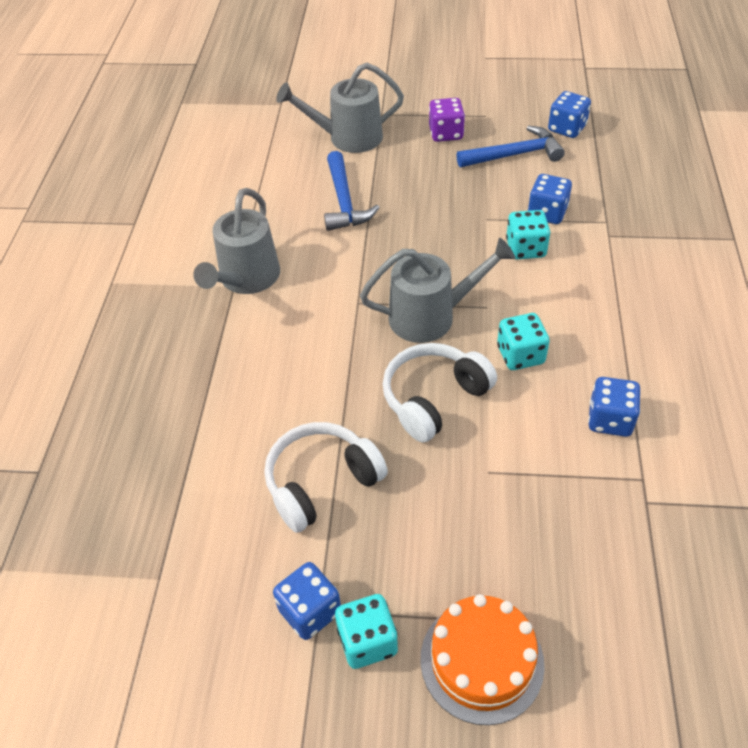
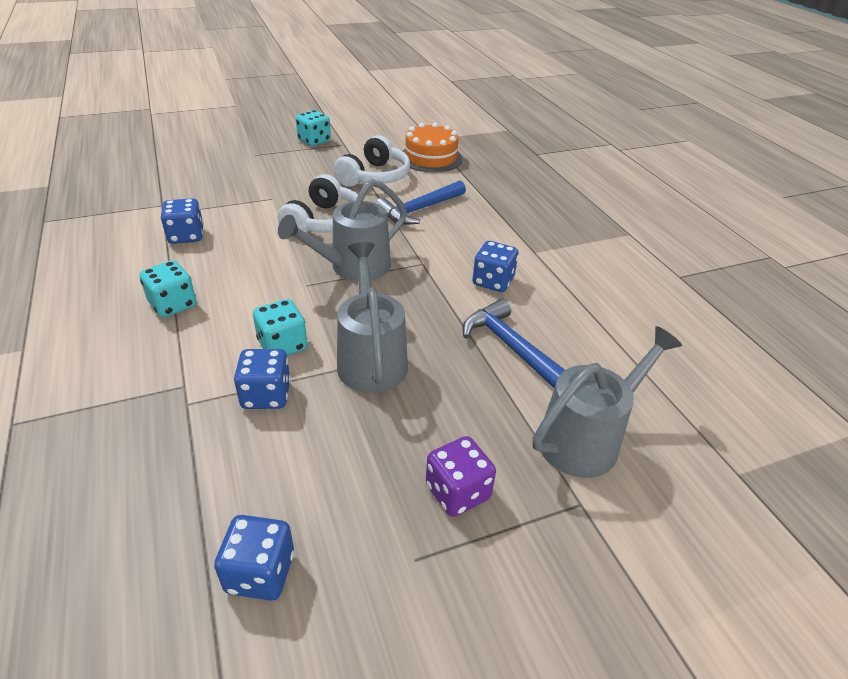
camera: 150 degrees right, 10 degrees down
grey watering can [193,188,280,294] -> grey watering can moved to [337,242,408,393]
blue dice [273,562,341,640] -> blue dice moved to [472,241,518,292]
orange cake [420,594,545,725] -> orange cake moved to [403,122,463,173]
blue hammer [457,126,565,167] -> blue hammer moved to [375,180,466,225]
turquoise dice [497,313,550,370] -> turquoise dice moved to [140,260,197,318]

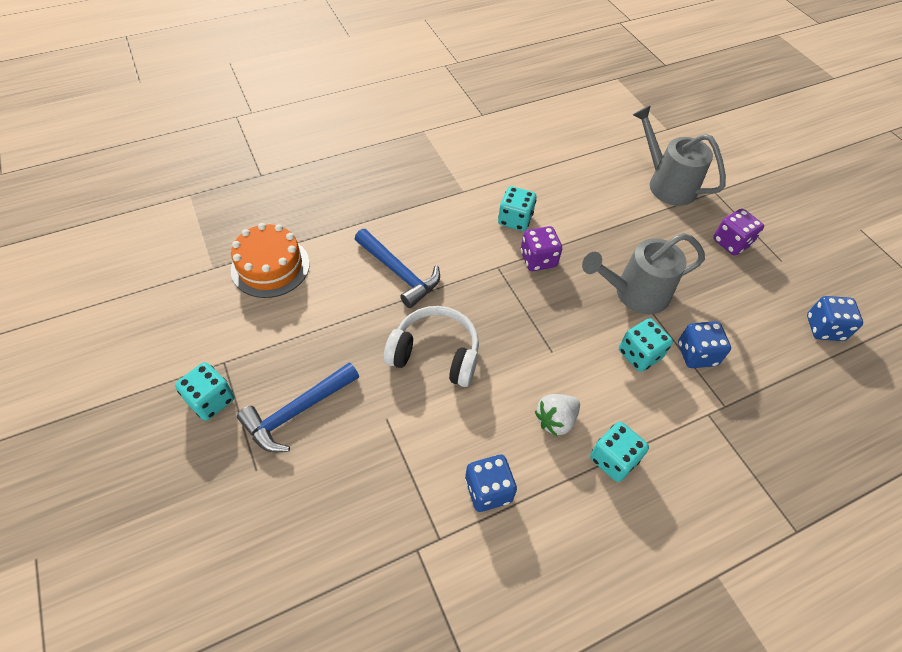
camera: 95 degrees left, 15 degrees up
grey watering can [278,179,407,281] -> none
white headphones [333,135,410,187] -> none
blue hammer [463,299,565,388] -> blue hammer moved to [237,362,359,452]
blue dice [472,241,518,292] -> turquoise dice [498,186,537,231]
none -> purple dice [521,226,562,271]
none -> white strawberry [535,394,580,436]

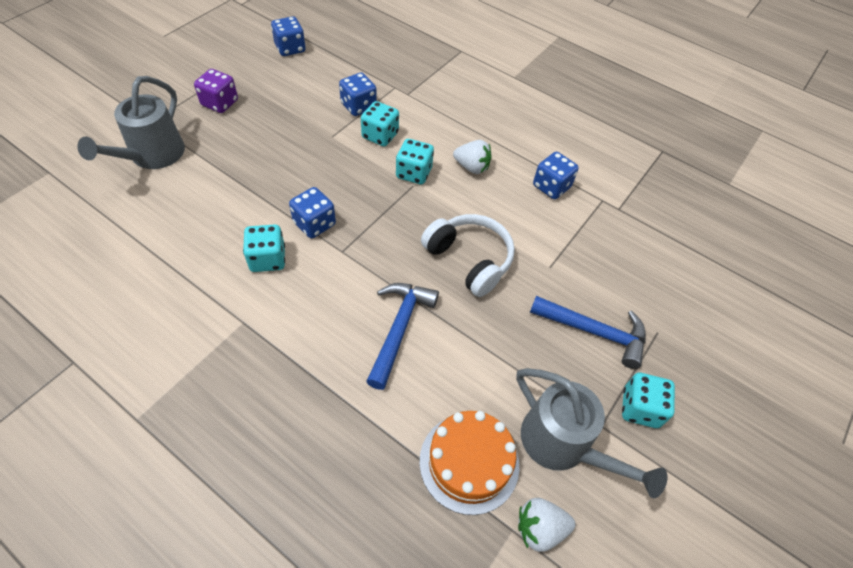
camera: 120 degrees left, 0 degrees up
white headphones [384,306,479,387] -> white headphones turned 150 degrees clockwise [421,214,515,297]
purple dice [521,226,562,271] -> blue dice [289,187,336,238]
grey watering can [582,233,705,314] -> grey watering can moved to [516,368,667,498]
turquoise dice [590,422,649,482] -> turquoise dice moved to [396,139,434,185]
none -> white strawberry [518,498,576,552]

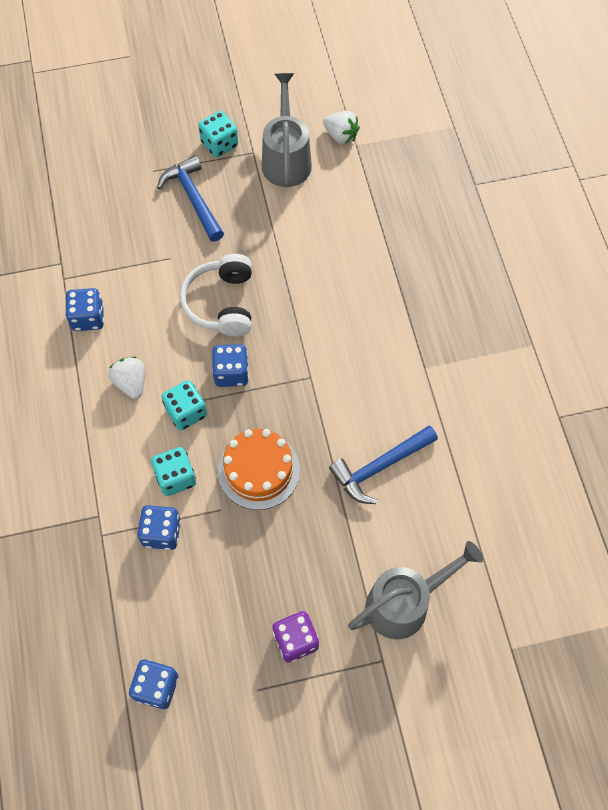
camera: 135 degrees left, 10 degrees up
turquoise dice [243,224,285,272] -> none
blue dice [289,187,336,238] -> blue dice moved to [212,344,249,387]
blue hammer [366,283,439,390] -> blue hammer moved to [329,425,438,504]
orange cake [419,411,519,515] -> orange cake moved to [218,429,300,510]

